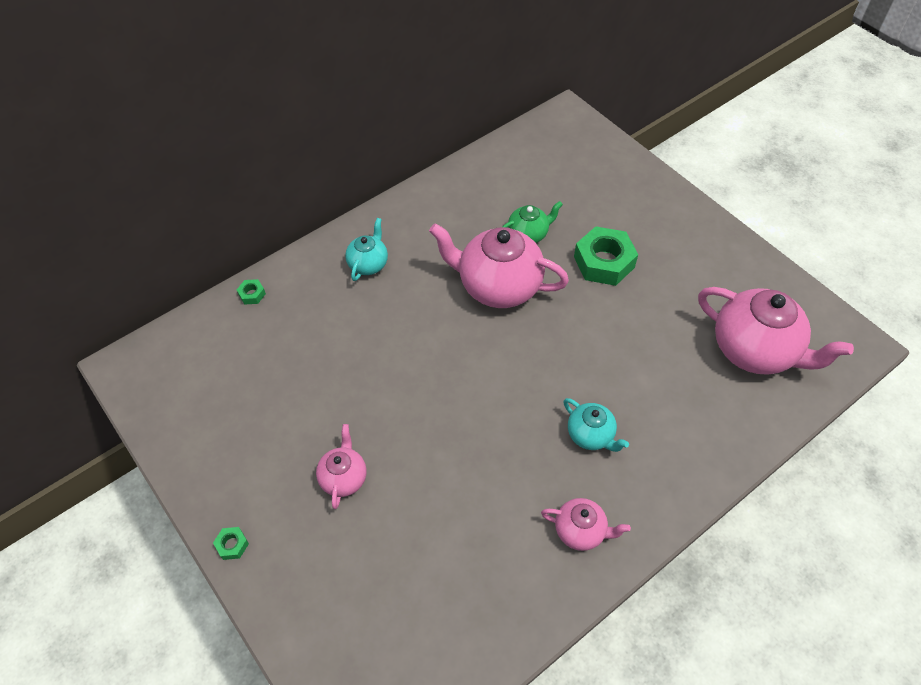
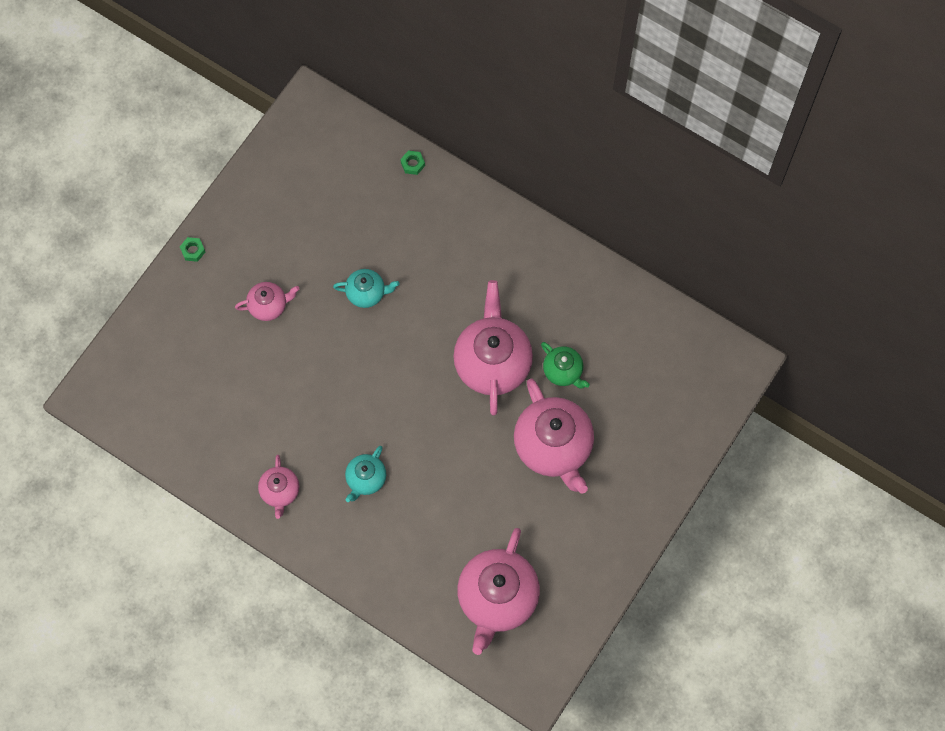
camera: 70 degrees right, 15 degrees up
turquoise teapot [345,218,388,281] -> turquoise teapot moved to [333,269,399,308]
green nut [574,226,638,286] -> pink teapot [514,378,594,494]

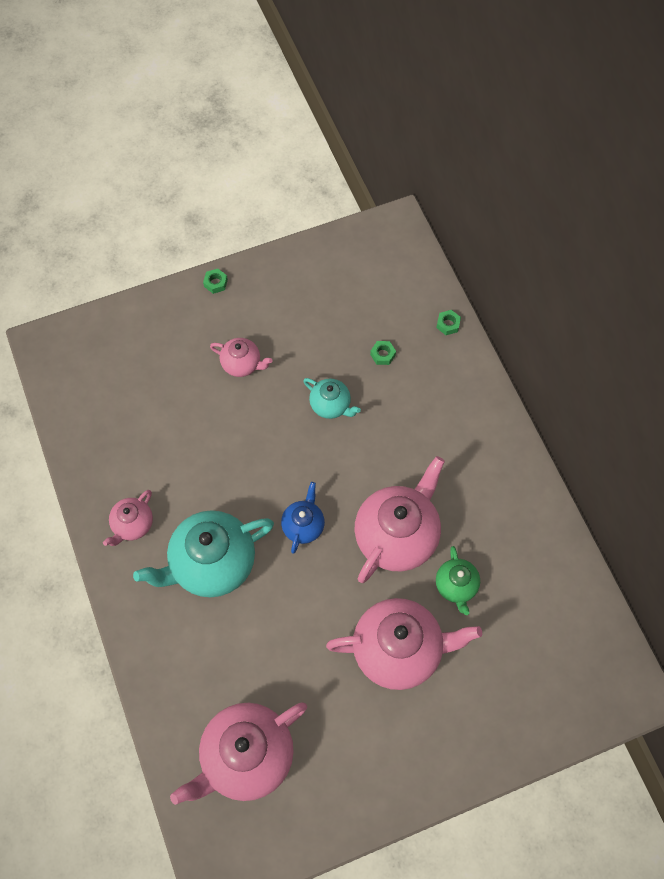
camera: 35 degrees right, 5 degrees down
turquoise teapot [345,446,386,502] -> turquoise teapot [133,510,274,597], size x1.95
pink teapot [514,378,594,494] -> pink teapot turned 105 degrees counterclockwise [326,598,482,690]
none -> blue teapot [281,482,325,554]
none -> green nut [370,341,396,365]

